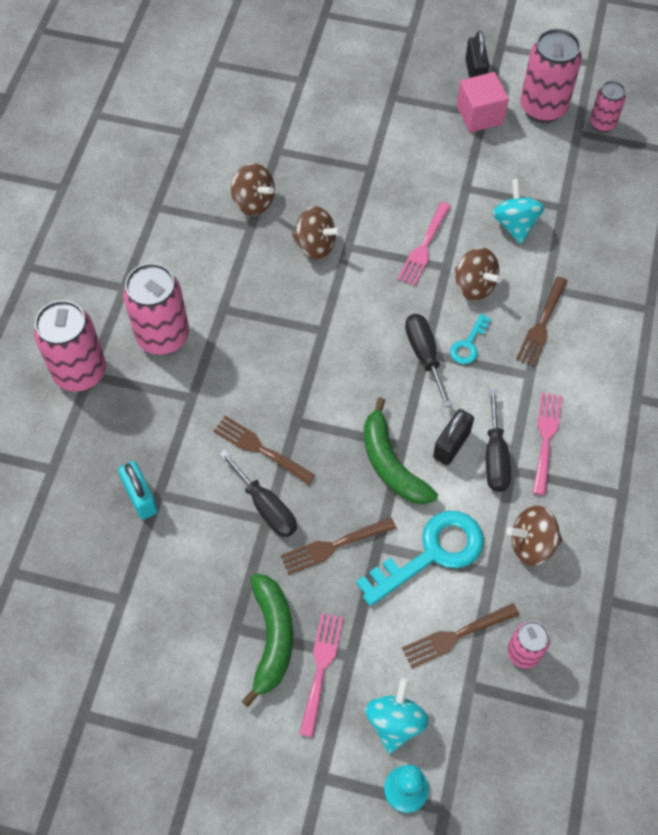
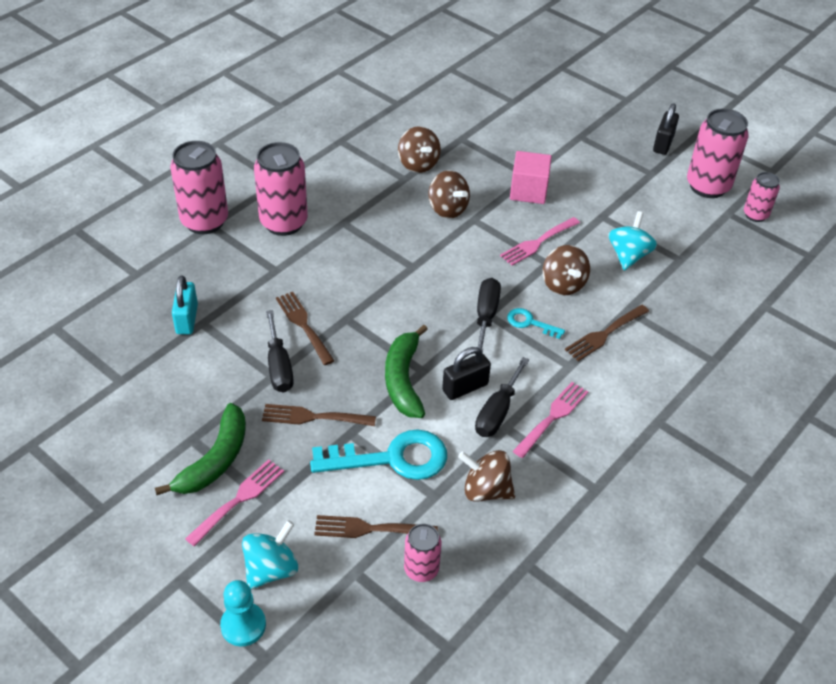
camera: 25 degrees right, 15 degrees down
turquoise key [450,314,491,364] -> turquoise key turned 60 degrees clockwise [507,308,565,339]
pink cube [457,72,509,133] -> pink cube moved to [510,151,552,204]

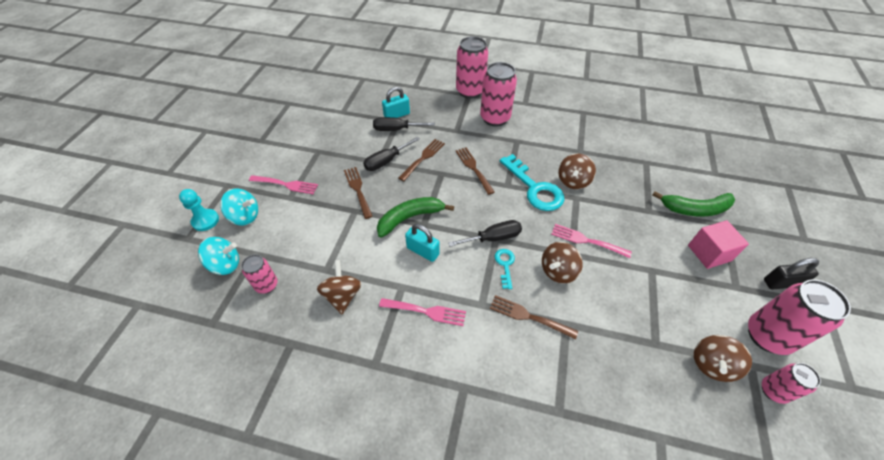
camera: 65 degrees right, 5 degrees up
green banana [155,403,246,495] -> green banana moved to [652,191,735,217]
turquoise key [310,429,447,480] -> turquoise key moved to [500,154,565,211]
brown fork [314,515,438,538] -> brown fork moved to [455,148,495,195]
brown spinning top [398,126,441,173] -> brown spinning top moved to [694,335,752,382]
black padlock [442,347,491,400] -> turquoise padlock [405,224,440,262]
black screwdriver [475,357,529,437] -> black screwdriver moved to [373,117,435,131]
pink cube [510,151,552,204] -> pink cube moved to [688,220,749,269]
turquoise spinning top [608,211,657,271] -> turquoise spinning top moved to [198,237,239,275]

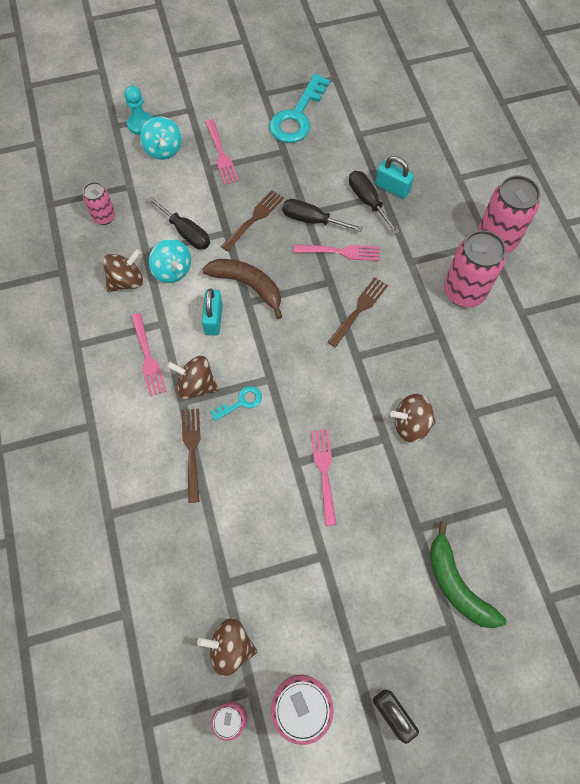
camera: 60 degrees right, 15 degrees up
turquoise spinning top [198,237,239,275] -> turquoise spinning top moved to [149,239,191,283]
green banana [377,197,454,238] -> brown banana [202,259,282,319]
brown fork [399,139,445,181] -> pink fork [293,244,380,261]
black screwdriver [448,220,522,247] -> black screwdriver moved to [147,196,210,250]
turquoise key [500,154,565,211] -> turquoise key moved to [269,74,330,143]
brown spinning top [542,242,583,284] -> brown spinning top moved to [167,356,219,399]
pink cube [688,220,749,269] -> none

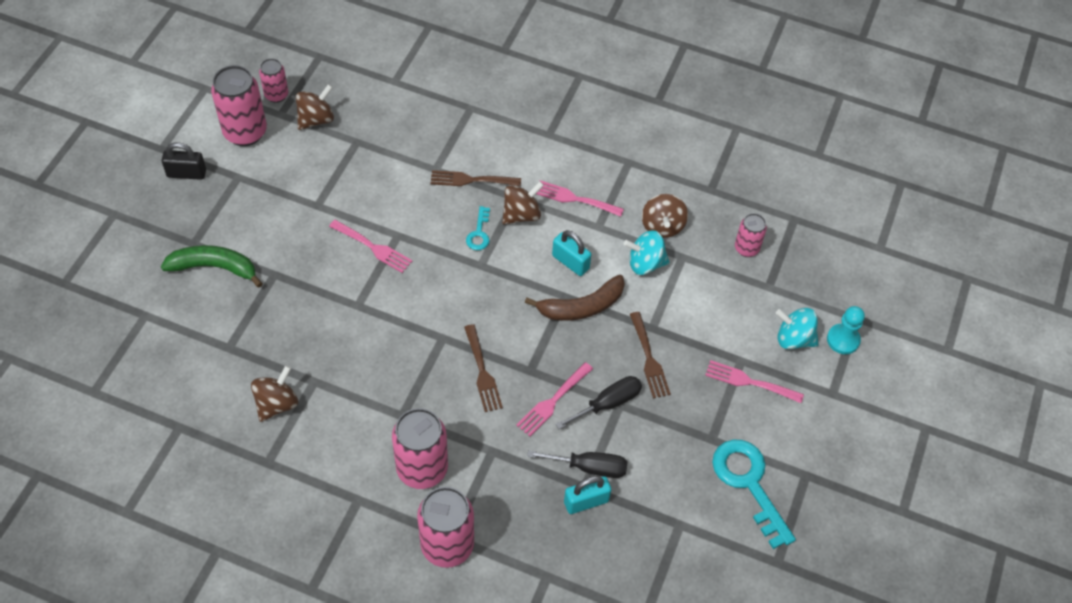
camera: 125 degrees right, 10 degrees down
black screwdriver [147,196,210,250] -> none
brown fork [182,409,201,503] -> brown fork turned 150 degrees clockwise [431,170,521,186]
brown spinning top [390,394,436,442] -> brown spinning top moved to [251,365,298,422]

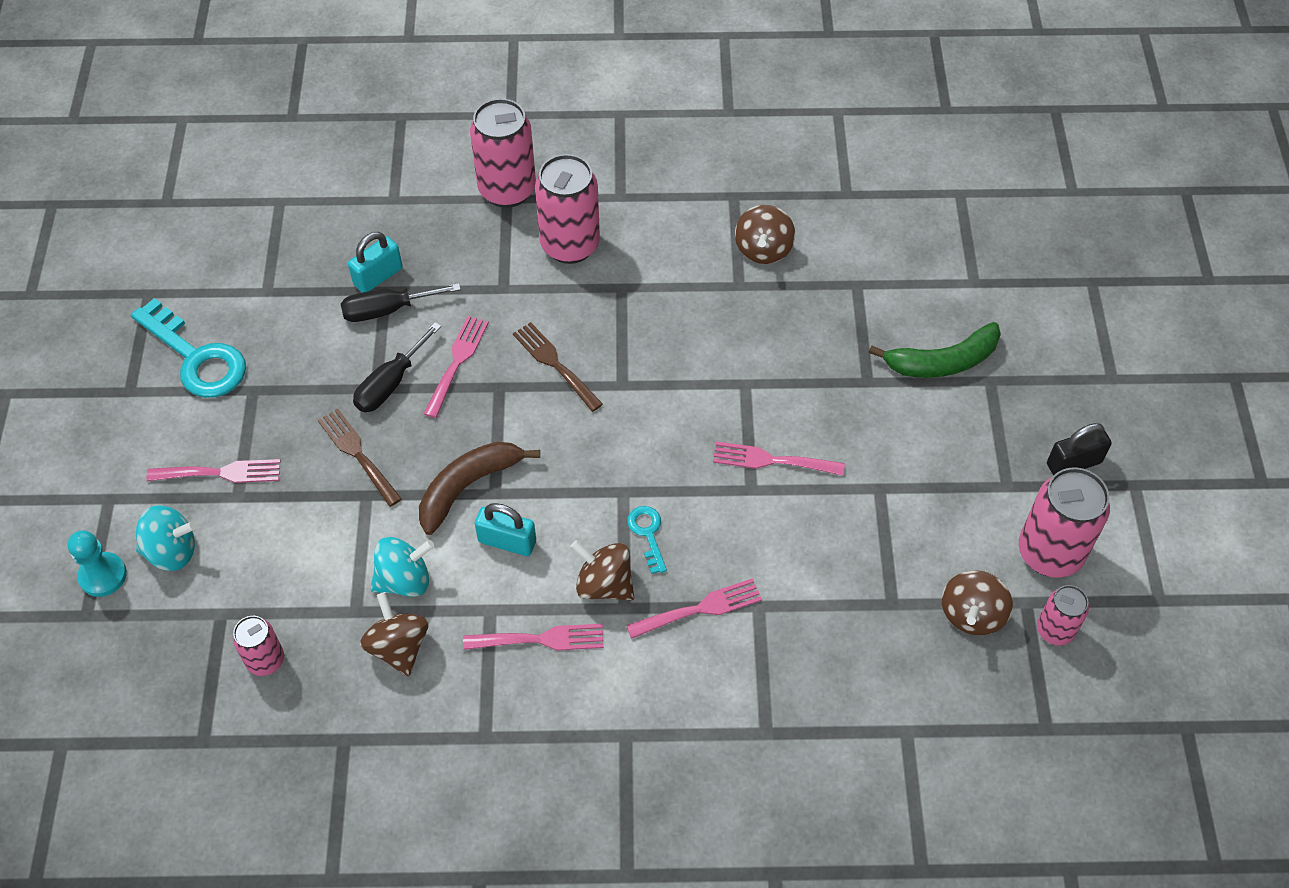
camera: 160 degrees right, 0 degrees up
brown fork [431,170,521,186] -> pink fork [626,578,762,639]
brown spinning top [502,181,544,225] -> brown spinning top turned 90 degrees clockwise [571,540,634,601]

